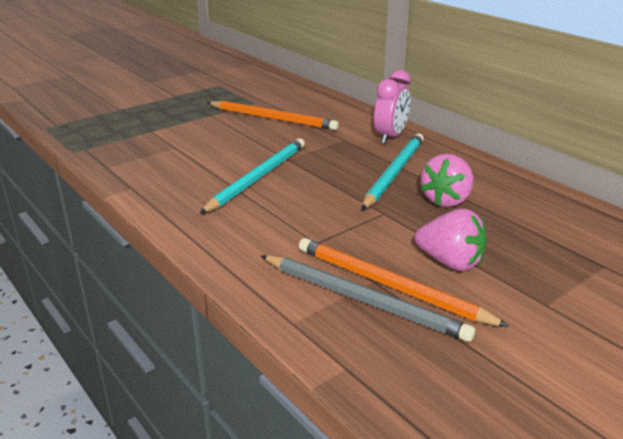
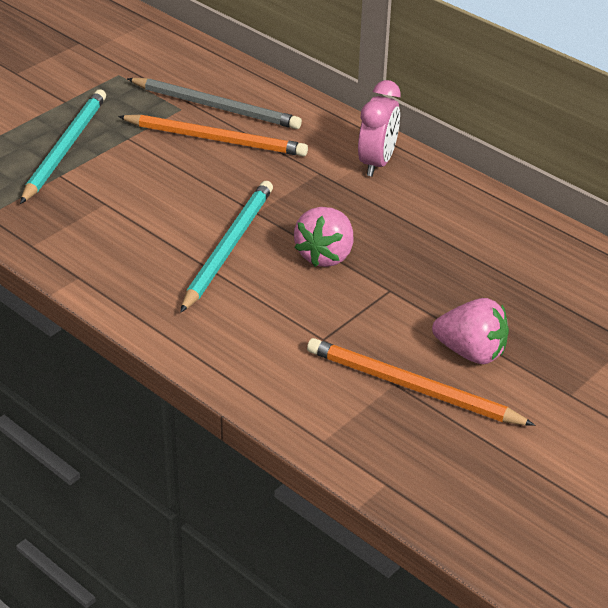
camera: 10 degrees left, 10 degrees up
grey pencil [261,255,475,342] -> grey pencil moved to [127,78,302,129]
turquoise pencil [361,133,424,210] -> turquoise pencil moved to [20,89,106,204]
pink strawberry [420,154,474,207] -> pink strawberry moved to [294,207,353,267]

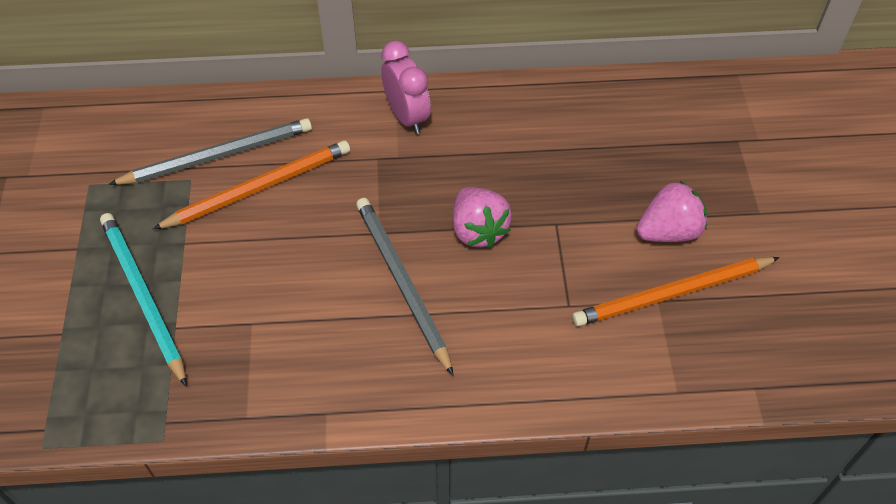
camera: 45 degrees left, 15 degrees up
turquoise pencil [180,181,273,313] -> grey pencil [356,198,454,376]

